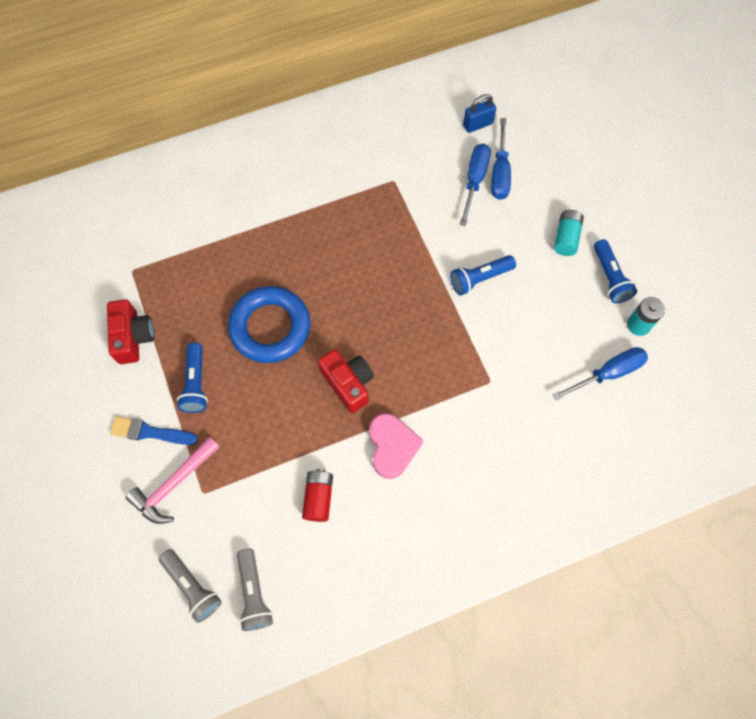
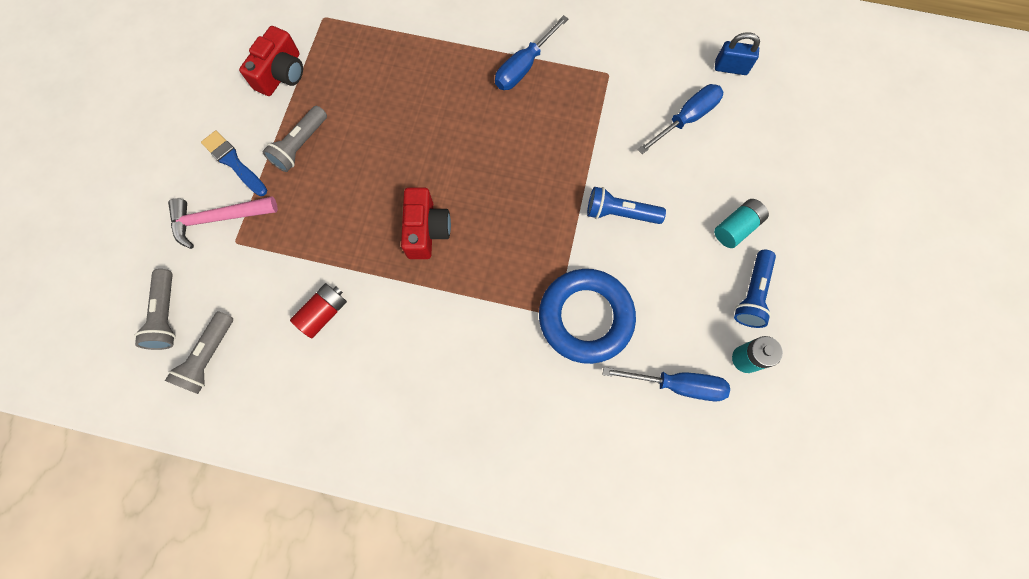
camera: 35 degrees right, 5 degrees up
blue flashlight [177,343,208,413] -> grey flashlight [262,106,327,172]
blue ring [228,286,310,363] -> blue ring moved to [539,269,636,364]
pink heart [369,413,423,479] -> none
blue screwdriver [491,118,511,200] -> blue screwdriver moved to [495,15,568,90]

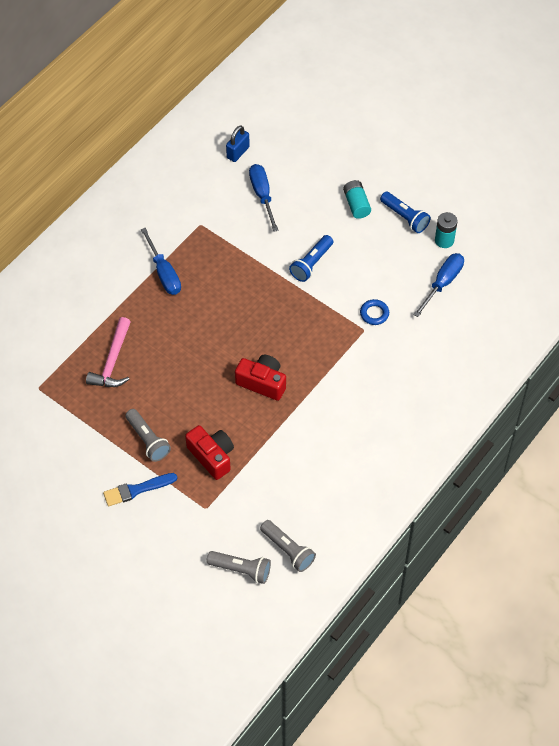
camera: 65 degrees left, 15 degrees down
pink hammer [168,196,278,249] -> pink hammer moved to [86,317,131,387]
red camera [239,26,303,96] -> red camera moved to [185,425,234,480]
red battery [290,283,347,338] -> none
blue ring [539,269,636,364] -> blue ring [360,299,389,325], size x0.42

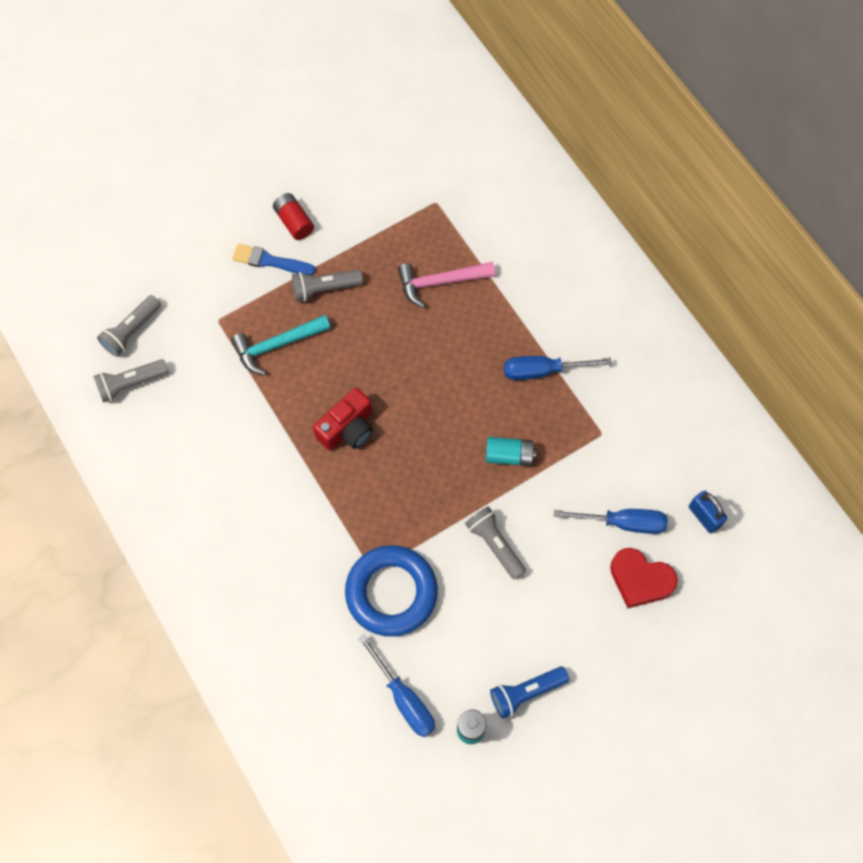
camera: 110 degrees right, 10 degrees up
pink hammer [86,317,131,387] -> pink hammer turned 45 degrees counterclockwise [398,262,495,308]
blue brush [103,473,177,507] -> blue brush turned 75 degrees counterclockwise [232,244,316,275]
red camera [185,425,234,480] -> turquoise hammer [231,315,330,375]
blue flashlight [289,235,333,282] -> grey flashlight [465,506,526,579]
turquoise battery [343,180,371,219] -> turquoise battery moved to [486,437,537,466]
blue ring [360,299,389,325] -> blue ring [345,545,438,637], size x2.37
none -> red battery [273,193,314,240]
none -> red heart [610,548,678,608]

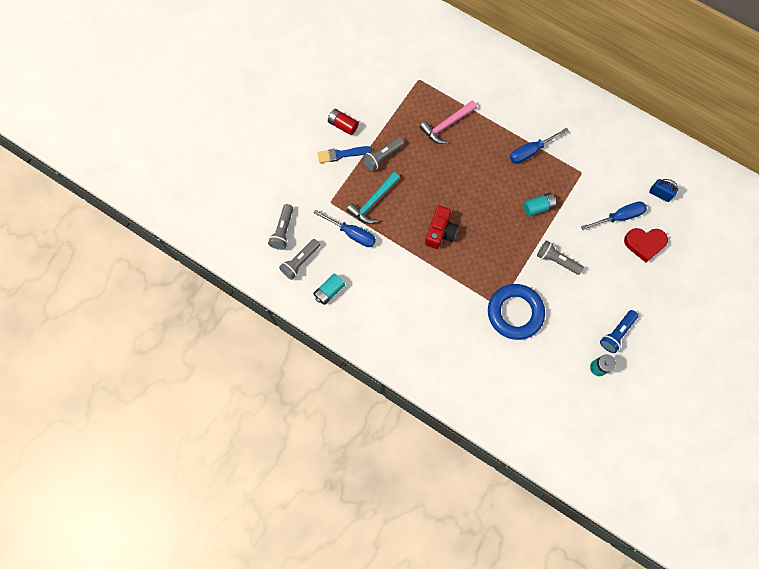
camera: 25 degrees left, 5 degrees up
blue screwdriver [358,634,435,737] -> blue screwdriver moved to [313,210,376,247]
none -> turquoise battery [313,273,345,305]

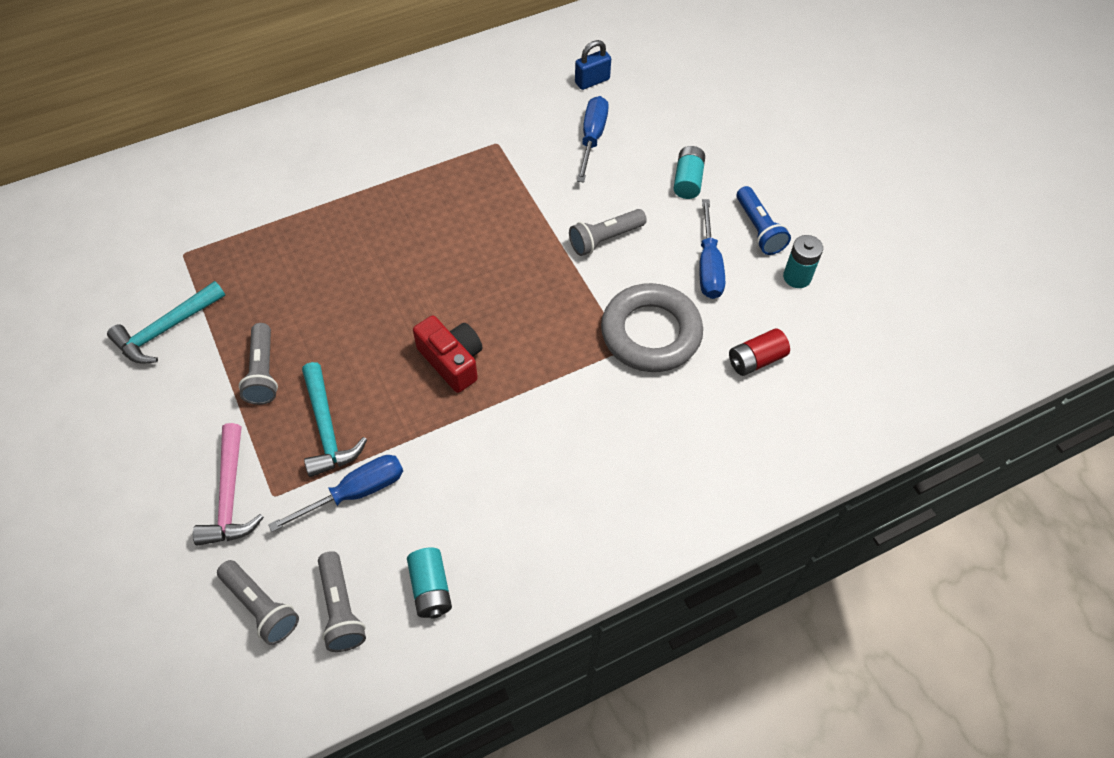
camera: 60 degrees left, 15 degrees down
blue brush [318,146,372,163] -> none
red battery [328,109,359,135] -> red battery moved to [729,328,790,376]
pink hammer [420,100,477,144] -> pink hammer moved to [193,423,264,546]
blue ring [488,284,545,340] -> grey ring [601,283,703,372]
blue screwdriver [510,128,569,164] -> blue screwdriver moved to [699,199,725,299]
turquoise battery [523,193,556,217] -> turquoise battery moved to [673,146,705,199]
red heart [624,228,668,263] -> none
none -> turquoise hammer [107,281,225,364]

